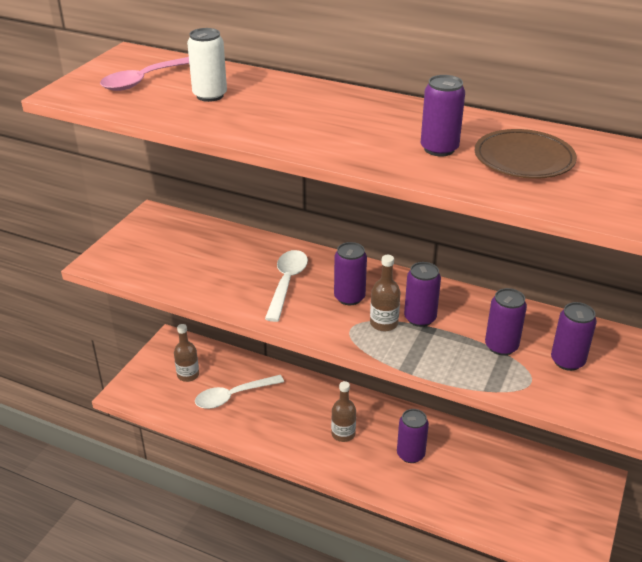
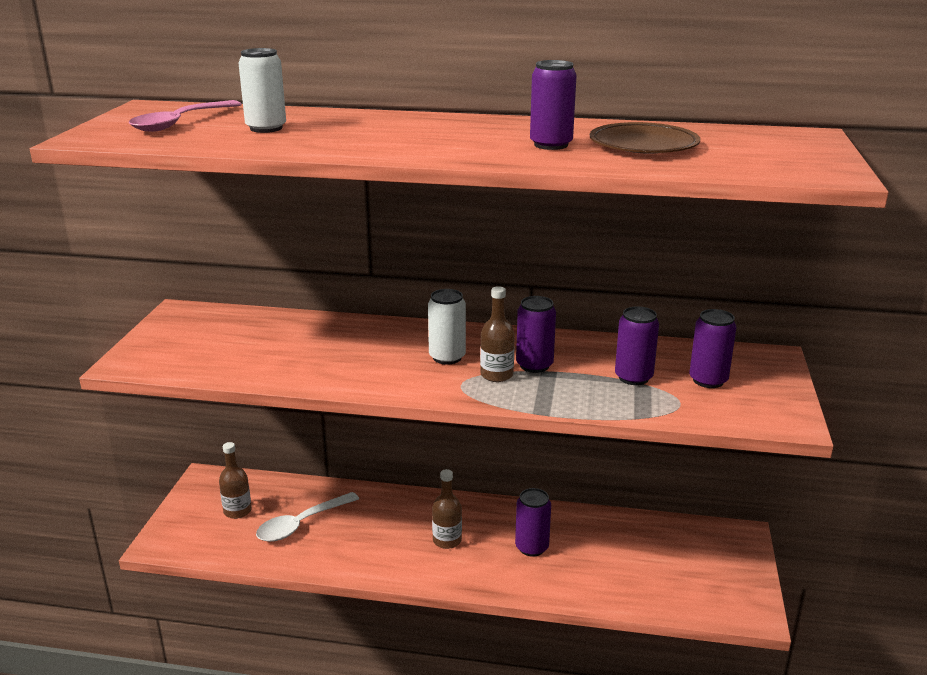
camera: 15 degrees left, 10 degrees down
white spoon [265,250,308,322] -> none
purple can [334,242,367,305] -> white can [428,289,466,365]

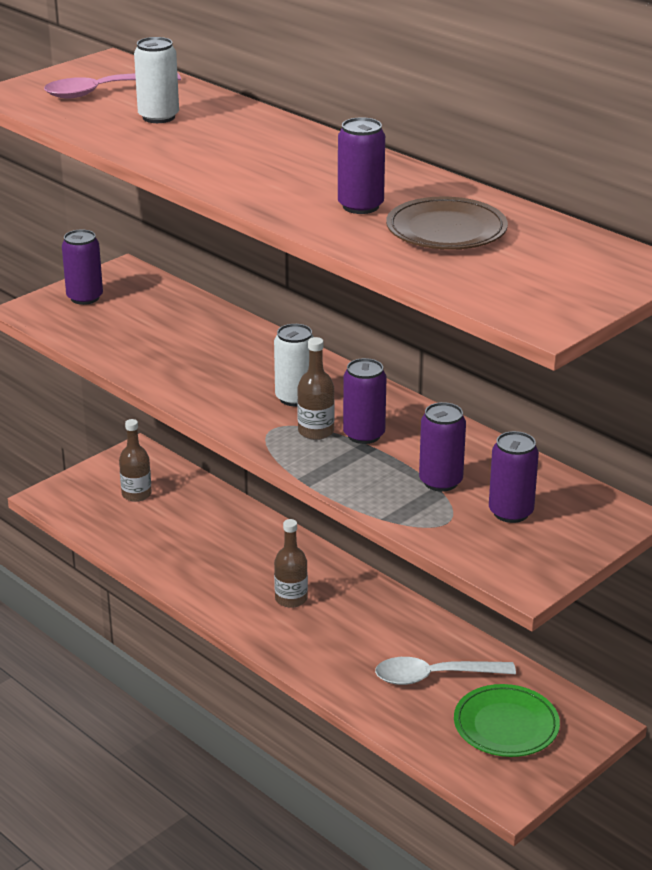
camera: 35 degrees right, 5 degrees up
white spoon [256,492,359,542] -> white spoon moved to [375,657,516,685]
purple can [515,488,551,556] -> purple can moved to [62,230,103,305]
none -> green plate [454,684,560,757]

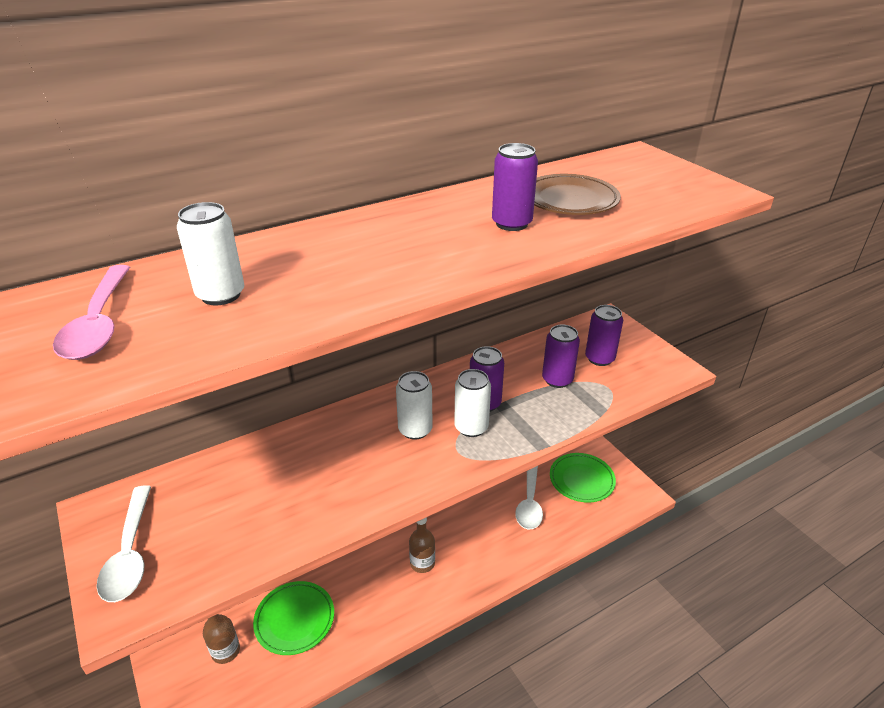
camera: 75 degrees left, 5 degrees up
purple can [62,230,103,305] -> white spoon [97,485,151,602]
brown bottle [297,337,335,440] -> white can [454,369,491,437]
none -> green plate [253,581,334,655]

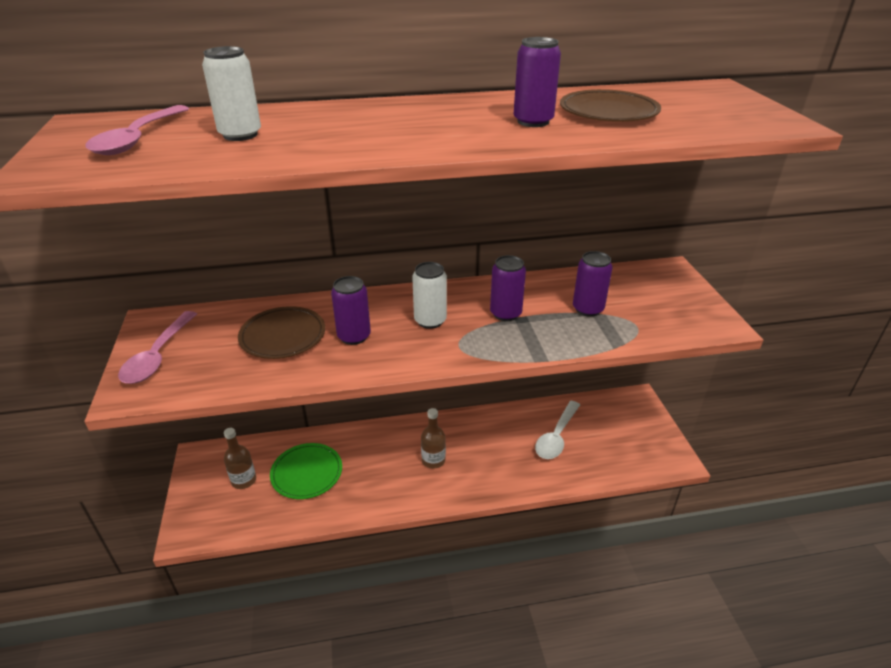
camera: 20 degrees right, 0 degrees up
white spoon [97,485,151,602] -> pink spoon [118,311,197,384]
white can [454,369,491,437] -> none
green plate [550,453,616,503] -> none
purple can [585,305,623,366] -> purple can moved to [331,276,371,345]
none -> brown plate [238,306,325,359]

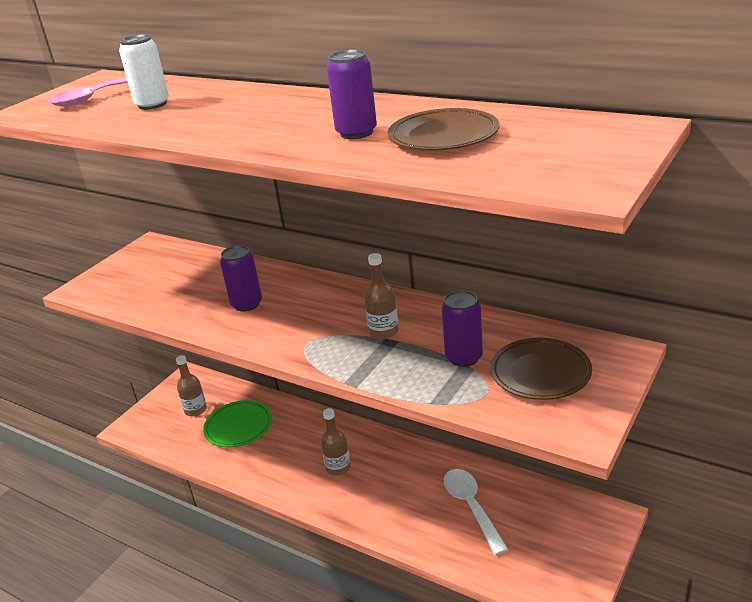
camera: 45 degrees right, 5 degrees down
pink spoon [118,311,197,384] -> none
brown plate [238,306,325,359] -> brown plate moved to [490,338,592,400]
white can [412,262,447,329] -> none
purple can [490,255,526,321] -> brown bottle [364,253,399,339]
white spoon [535,401,580,459] -> white spoon turned 90 degrees clockwise [444,469,509,555]

